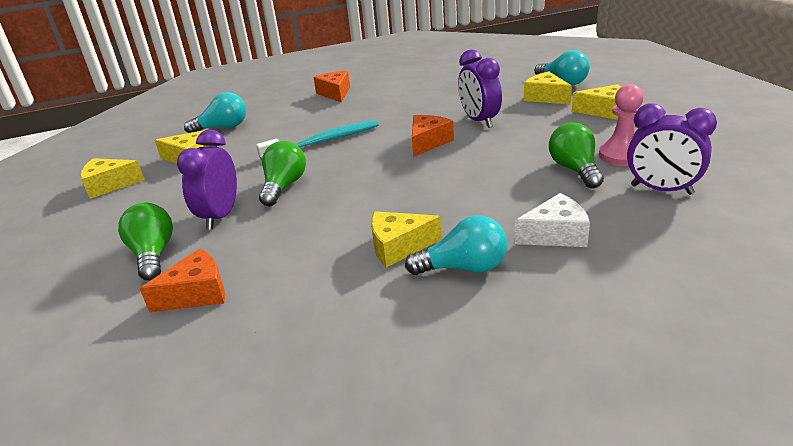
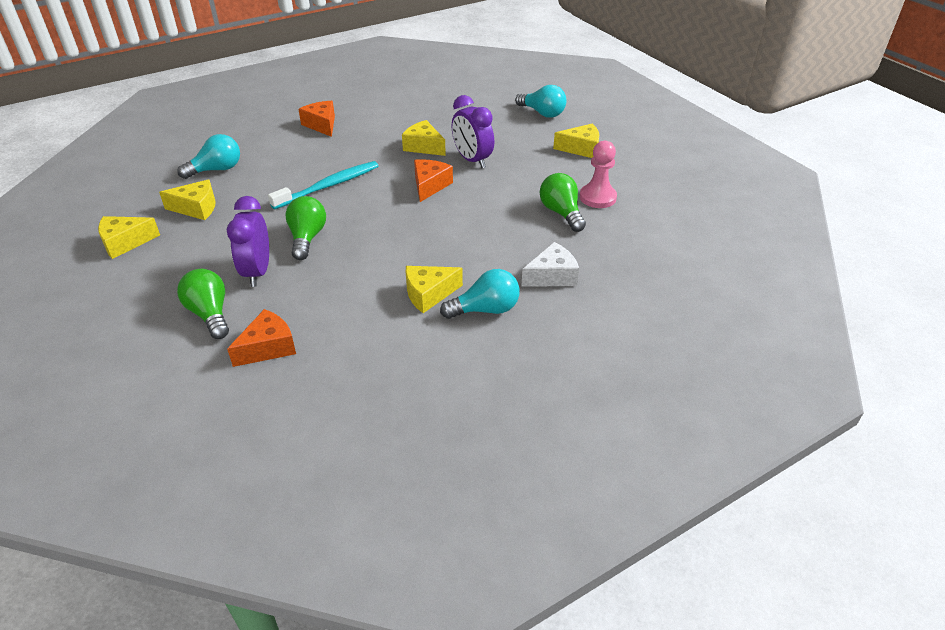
camera: 15 degrees left, 10 degrees up
yellow cheese [524,72,572,104] -> yellow cheese moved to [402,120,446,156]
purple clock [627,103,717,195] -> none

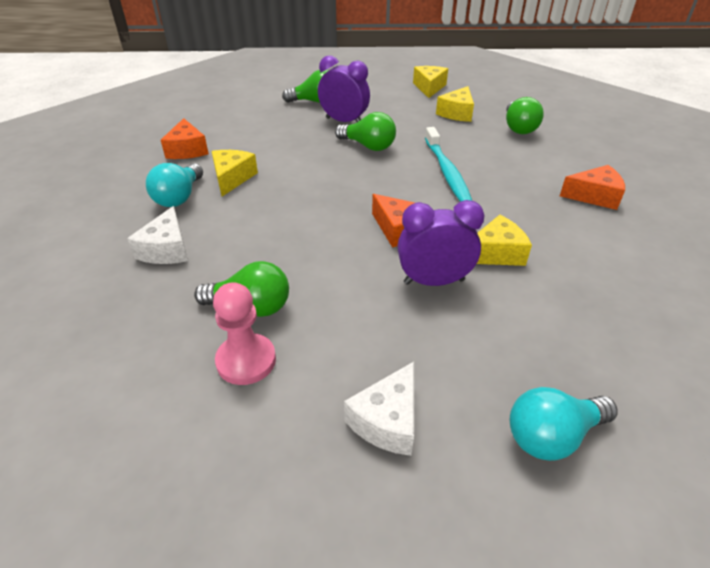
camera: 120 degrees right, 0 degrees up
turquoise light bulb [177,134,240,179] -> green light bulb [506,97,544,134]
orange cheese [227,309,296,367] -> orange cheese moved to [161,118,209,159]
yellow cheese [553,124,599,158] -> white cheese [344,362,414,456]

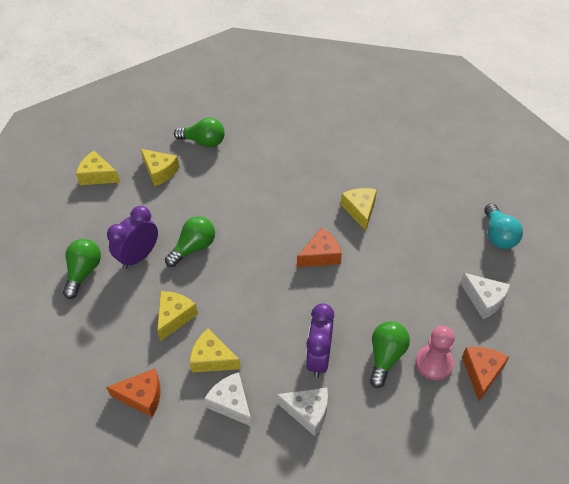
camera: 75 degrees left, 10 degrees up
turquoise light bulb [146,163,203,207] -> white cheese [204,372,252,427]
purple clock [398,200,485,286] -> purple clock moved to [306,303,335,378]
turquoise toothbrush [425,127,472,201] -> none
orange cheese [560,165,625,210] -> orange cheese moved to [462,347,509,401]
none -> yellow cheese [157,291,198,341]

